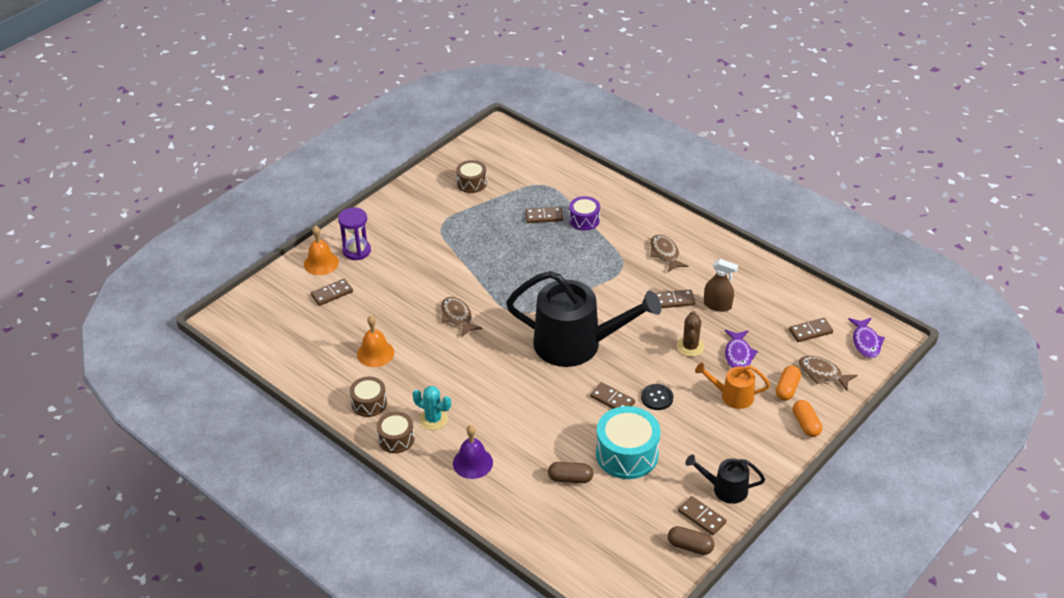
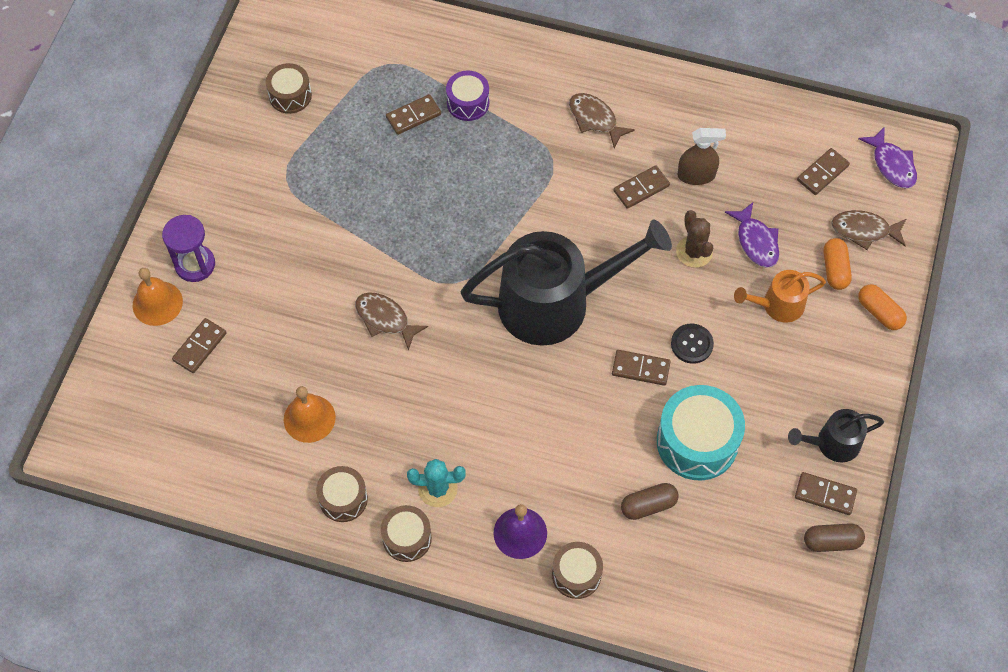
camera: 25 degrees left, 20 degrees up
none -> brown drum [552,542,603,599]

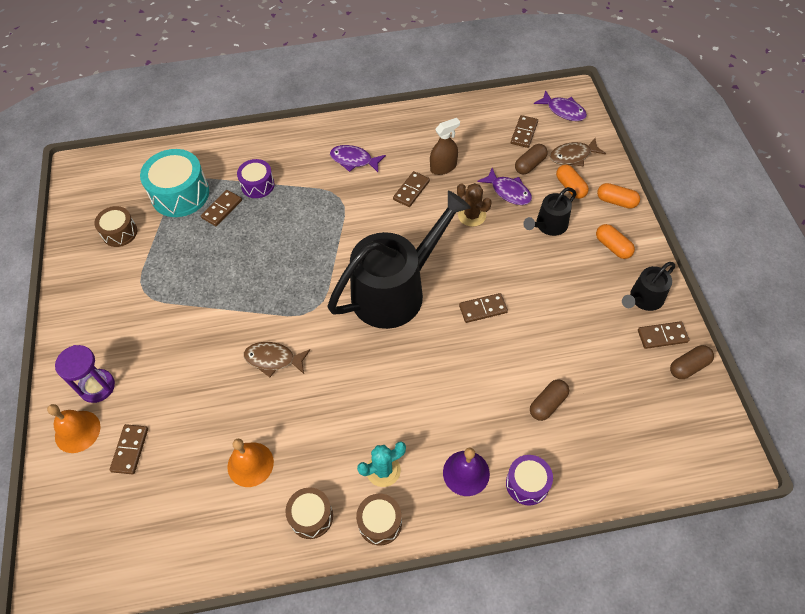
camera: 25 degrees left, 5 degrees down
brown drum [552,542,603,599] -> purple drum [506,455,553,505]
brown fish [569,93,635,148] -> purple fish [330,145,386,172]
turquoise drum [657,385,745,481] -> turquoise drum moved to [140,149,209,217]
black button [671,324,714,364] -> none
orange watering can [734,270,826,323] -> black watering can [523,187,576,236]
none -> brown capsule [515,144,548,174]
none -> orange capsule [596,224,635,259]

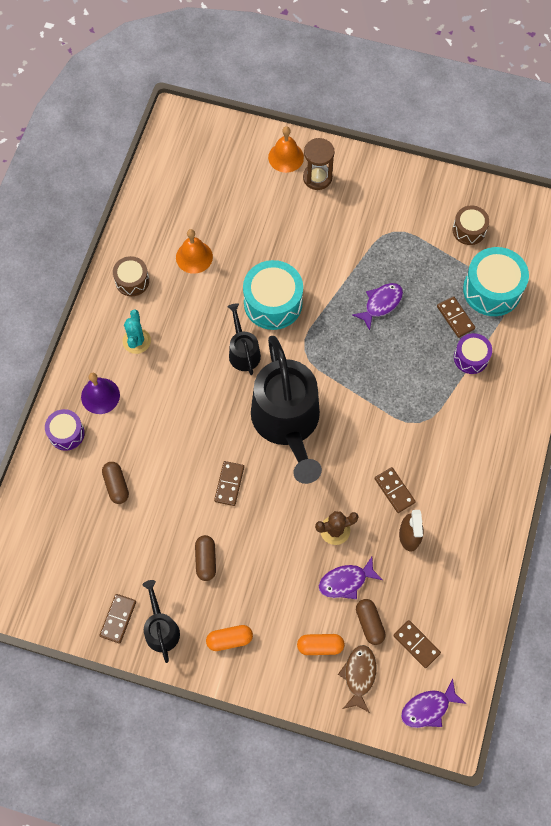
camera: 115 degrees right, 10 degrees up
purple hourglass [55,345,115,403] -> brown hourglass [303,138,335,190]
brown domino [110,424,148,475] -> none
brown fish [244,342,310,377] -> turquoise drum [243,260,303,330]
purple fish [330,145,386,172] -> purple fish moved to [352,283,403,330]
brown drum [356,494,402,545] -> none
black watering can [523,187,576,236] -> black watering can moved to [227,303,261,375]
orange capsule [597,183,640,209] -> none
brown capsule [670,345,714,379] -> brown capsule moved to [195,535,216,581]

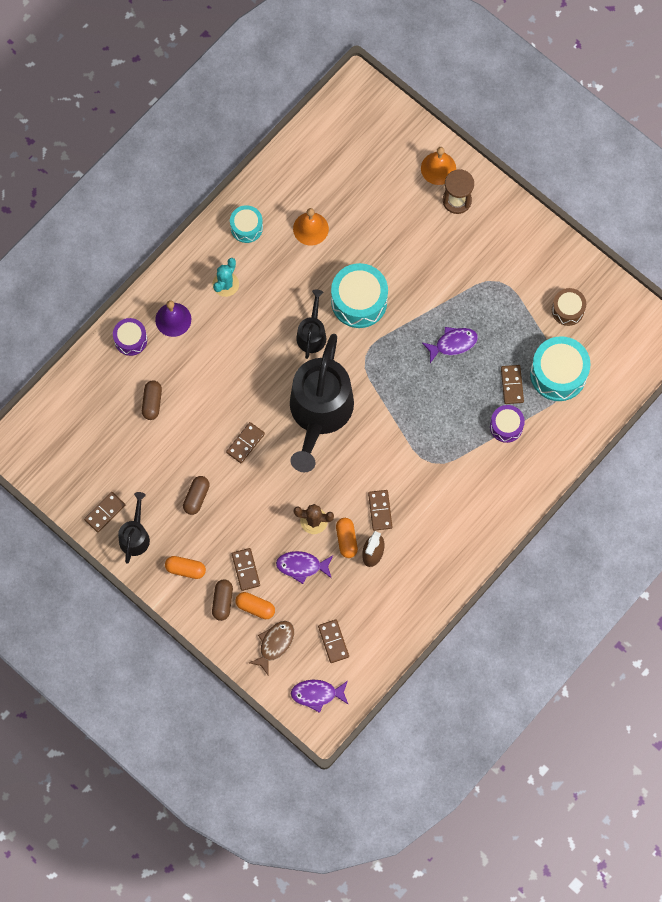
camera: 25 degrees right, 5 degrees up
brown drum [113,256,149,296] -> turquoise drum [230,205,263,243]
brown capsule [356,599,386,645] -> brown capsule moved to [212,579,233,621]
none -> brown domino [232,548,260,591]
none -> orange capsule [336,518,358,558]

